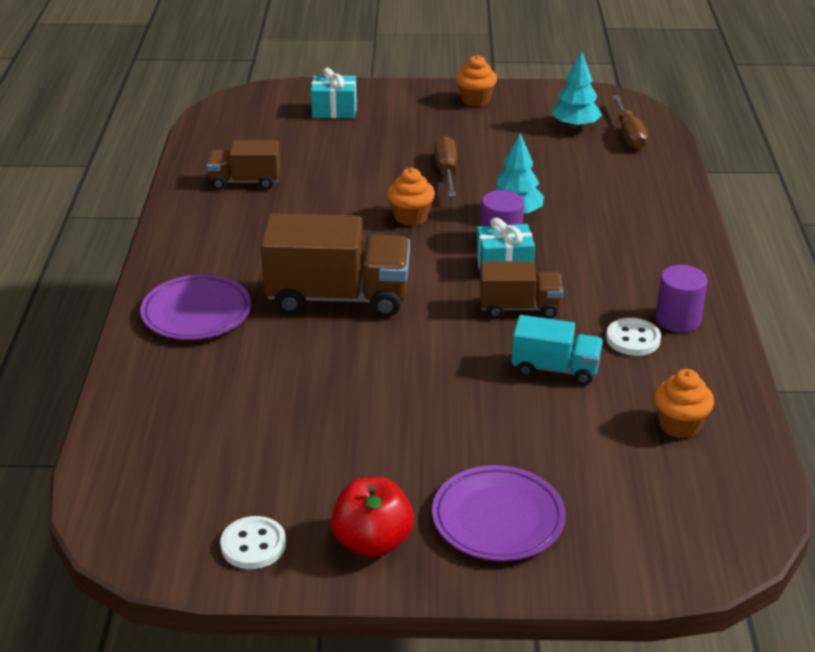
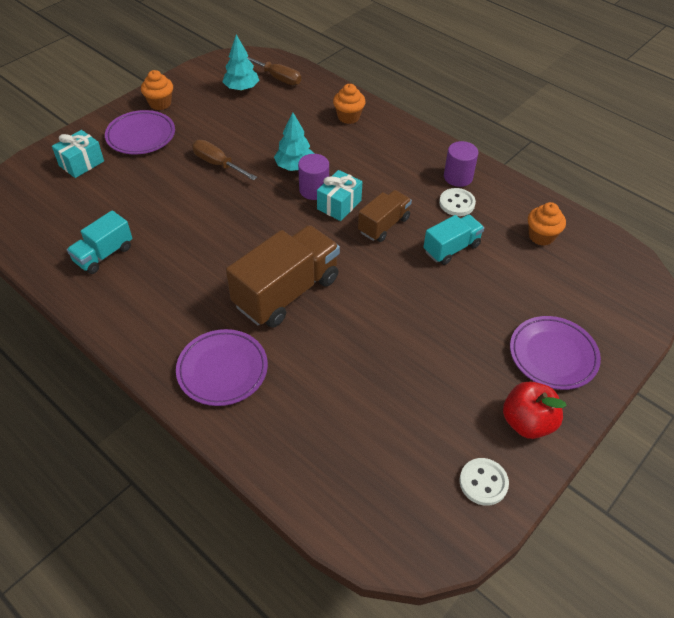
camera: 50 degrees left, 15 degrees up
brown truck [207,140,280,190] -> turquoise truck [67,210,132,274]
orange cupcake [387,168,435,226] -> orange cupcake moved to [333,84,366,124]
none -> purple plate [105,110,175,154]

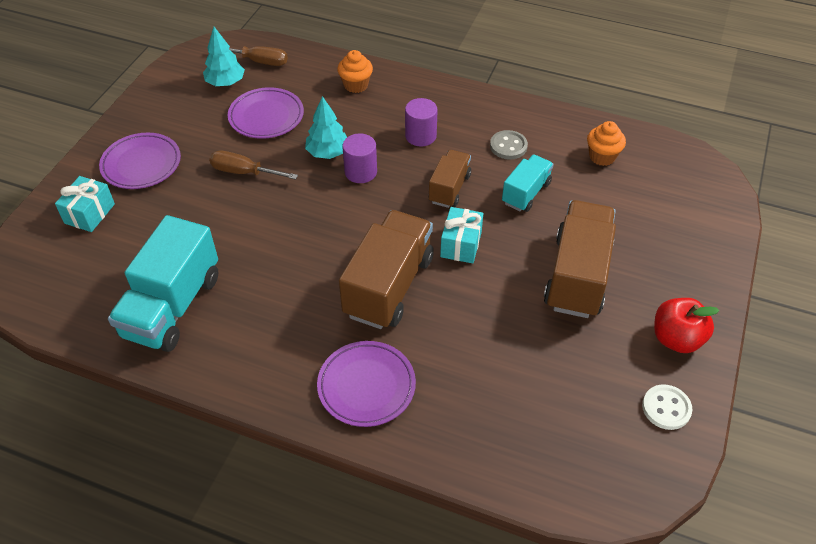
camera: 20 degrees left, 0 degrees up
turquoise truck [67,210,132,274] -> turquoise truck [108,215,218,352], size x1.77
orange cupcake [141,70,173,110] -> none
turquoise gift [317,170,362,221] -> turquoise gift moved to [440,207,484,263]
white button [439,188,476,216] -> grey button [490,130,528,160]
purple cylinder [444,141,478,187] -> purple cylinder moved to [405,98,438,146]
purple plate [510,316,601,390] -> purple plate moved to [228,87,304,139]
none -> brown truck [544,200,616,318]

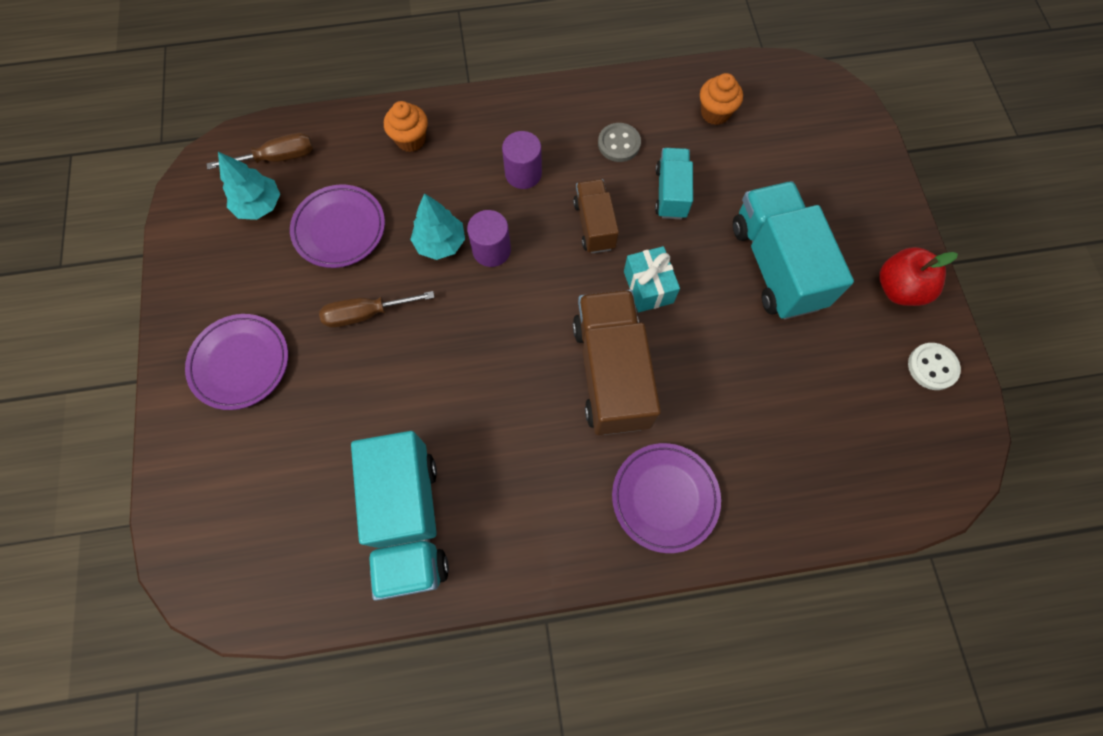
camera: 30 degrees left, 20 degrees up
turquoise gift [55,176,115,232] -> none
brown truck [544,200,616,318] -> turquoise truck [733,181,854,319]

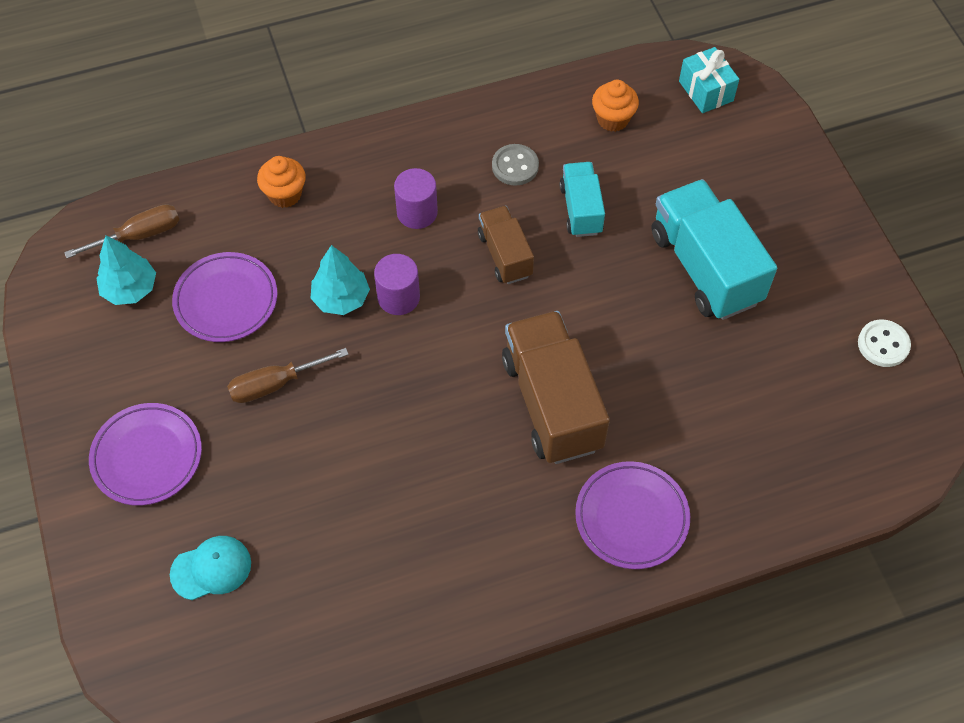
camera: 10 degrees left, 10 degrees down
turquoise truck [351,431,449,601] -> none
turquoise gift [624,246,680,312] -> turquoise gift moved to [679,47,739,113]
red apple [879,247,958,306] -> none
none -> turquoise cap [170,536,251,600]

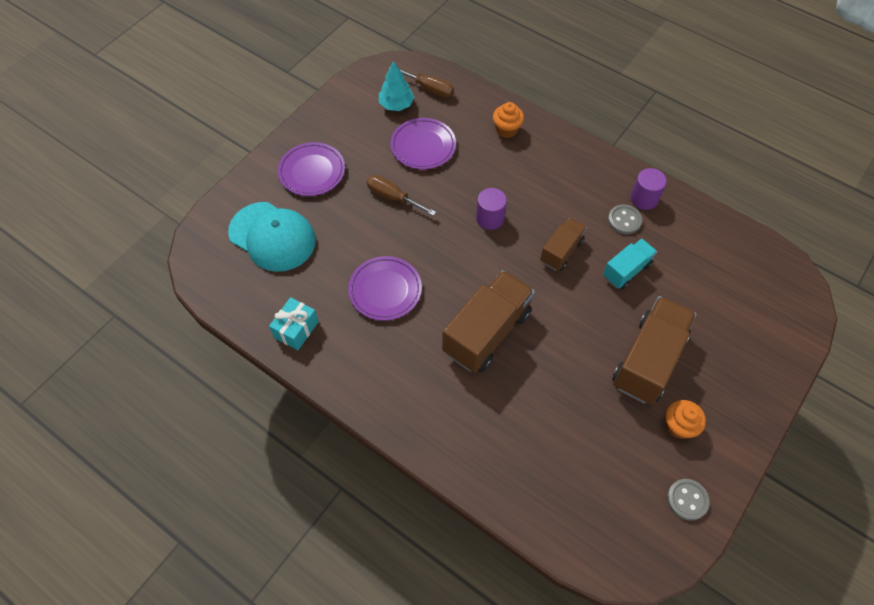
camera: 55 degrees right, 0 degrees up
turquoise cap [170,536,251,600] -> turquoise cap [228,202,316,272], size x1.89
turquoise tree [310,245,370,315] -> none
purple cylinder [394,168,438,229] -> purple cylinder moved to [631,168,667,210]
purple plate [575,461,690,569] -> purple plate moved to [348,256,422,321]
orange cupcake [592,80,639,132] -> orange cupcake moved to [666,400,706,439]
turquoise truck [651,179,777,320] -> brown truck [612,296,697,405]
turquoise gift [679,47,739,113] -> turquoise gift moved to [269,297,319,350]
white button [858,319,911,367] -> grey button [667,479,710,521]

